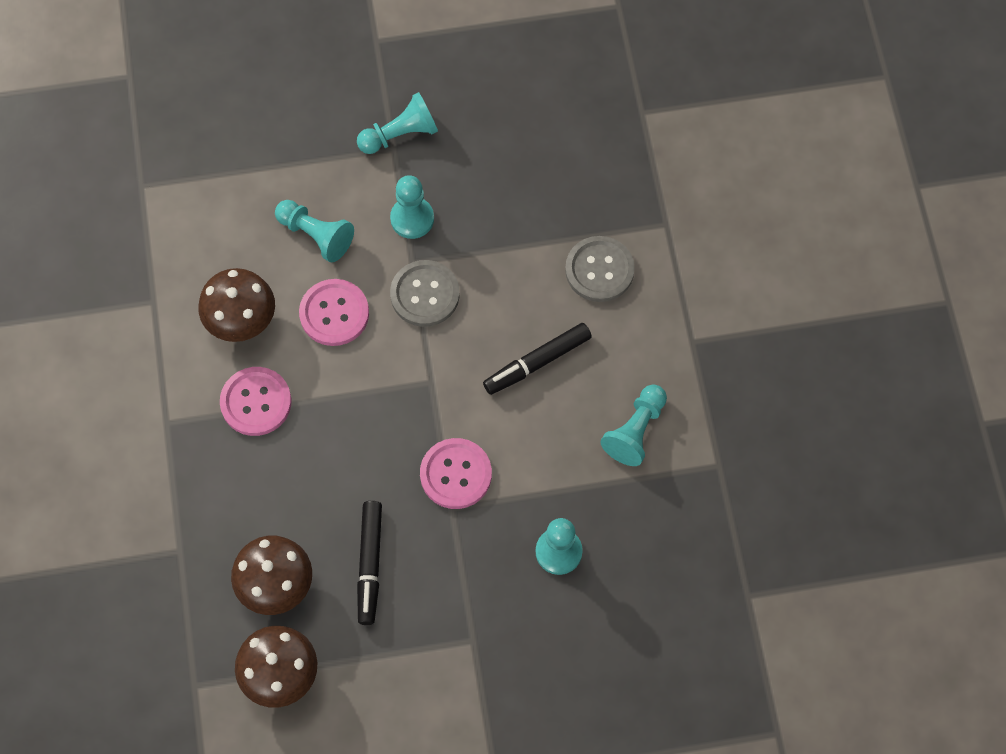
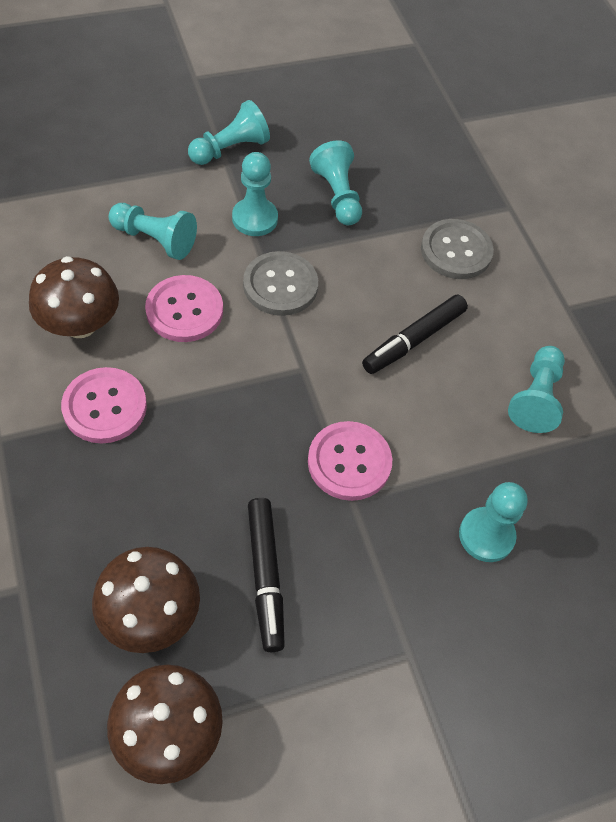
camera: 15 degrees left, 10 degrees down
none -> turquoise pawn [309,140,362,225]

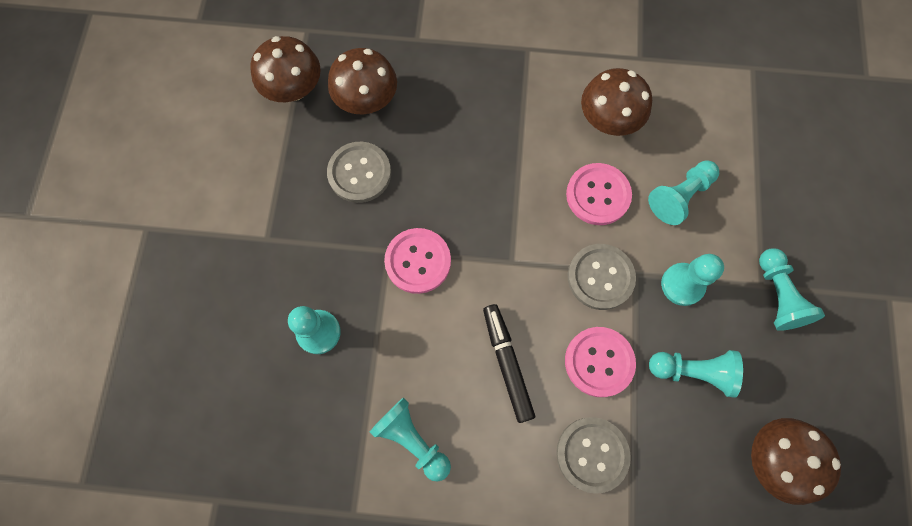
camera: 120 degrees right, 15 degrees up
pink button [61,367,147,443] -> pink button moved to [565,327,636,397]
black marker [248,498,285,652] -> grey button [327,142,391,203]
none -> brown mushroom [751,418,841,505]

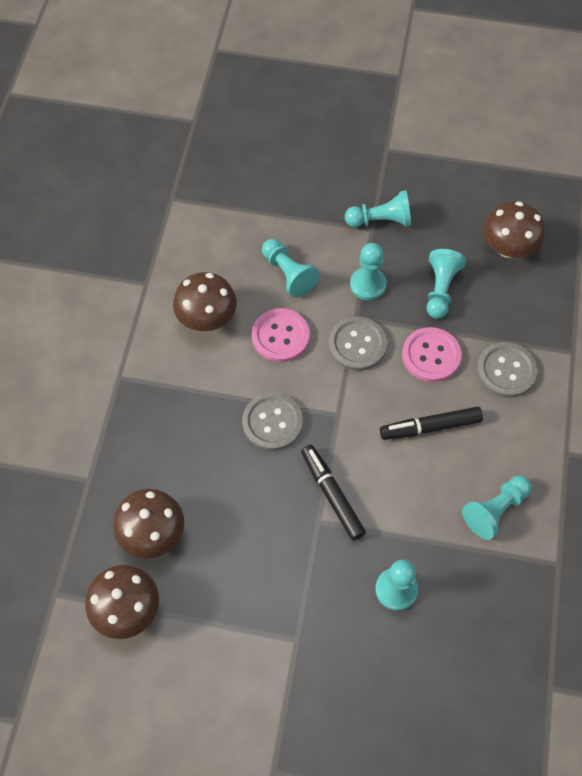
camera: 85 degrees left, 10 degrees down
grey button [327,142,391,203] -> grey button moved to [242,393,303,451]
pink button [384,228,451,294] -> black marker [301,445,366,540]

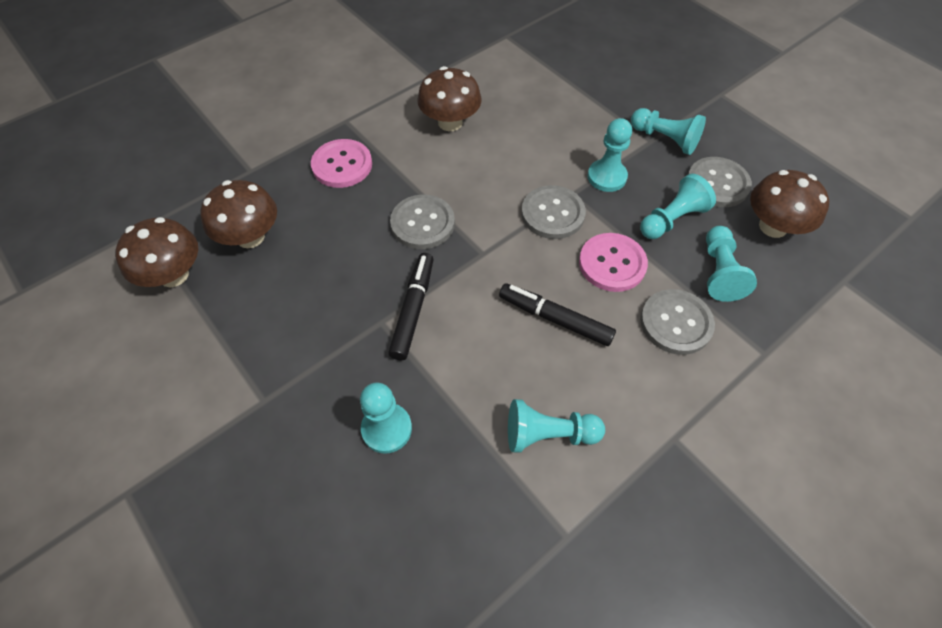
camera: 40 degrees right, 5 degrees down
pink button [252,308,310,362] -> pink button moved to [311,139,372,188]
turquoise pawn [262,239,319,297] -> turquoise pawn moved to [706,226,757,302]
none -> grey button [688,157,752,207]

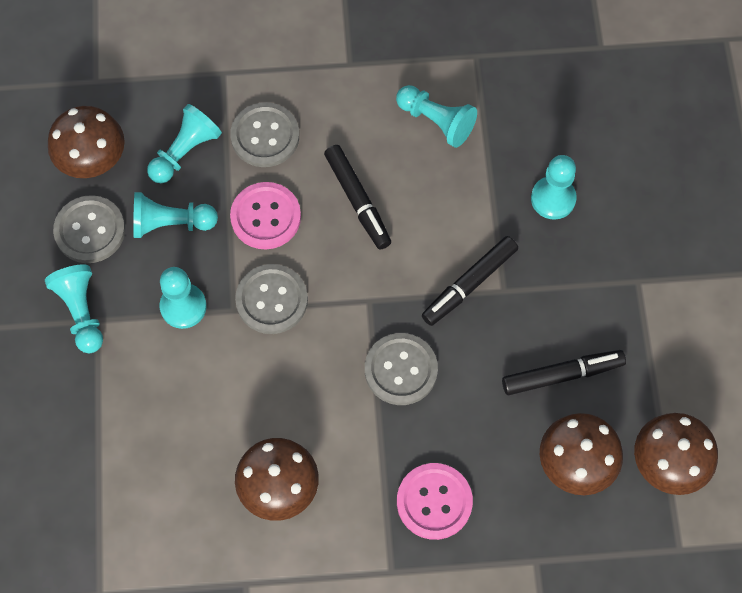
camera: 145 degrees left, 10 degrees up
none -> black marker [502,350,626,395]

